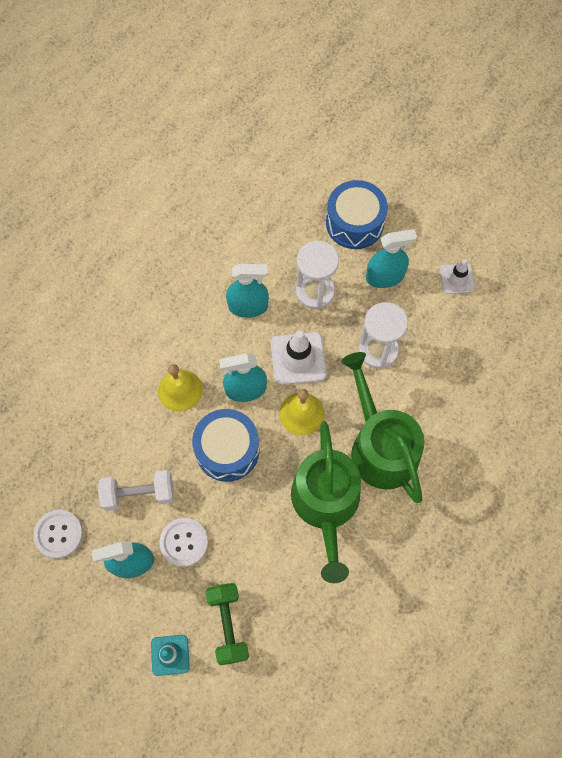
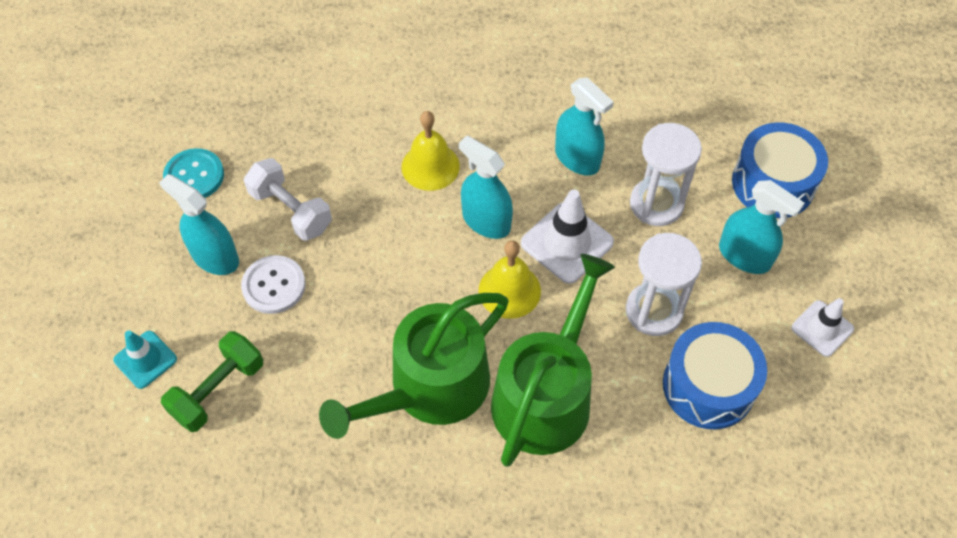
camera: 50 degrees right, 10 degrees down
white button [34,510,83,559] -> turquoise button [163,148,224,198]
blue drum [192,409,259,482] -> blue drum moved to [663,322,767,429]

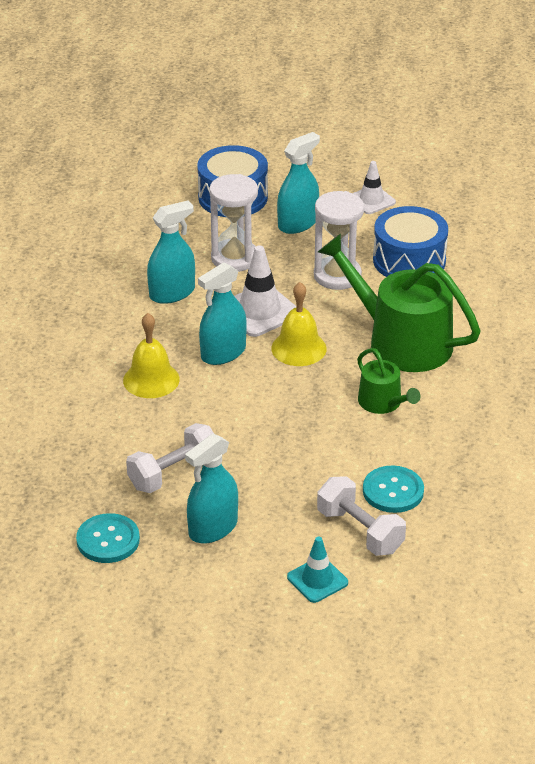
camera: 80 degrees left, 20 degrees down
green dumbbell [161,331,263,432] -> white dumbbell [317,476,406,556]
white button [241,255,305,314] -> none
green watering can [319,293,509,439] -> green watering can [357,348,420,414], size x0.51
none -> turquoise button [363,466,424,513]

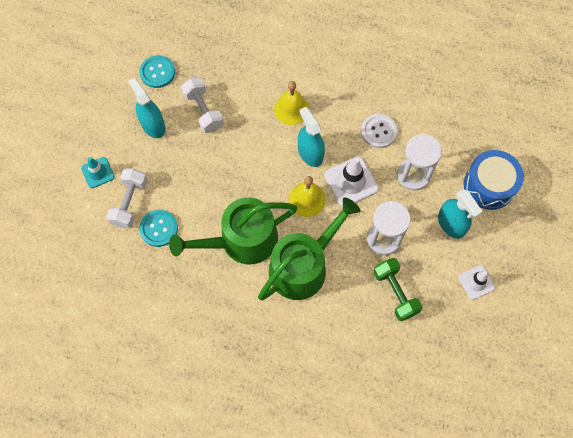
camera: 100 degrees right, 30 degrees up
turquoise spray bottle [147,201,195,304] -> white button [361,114,398,148]
white dumbbell [317,476,406,556] -> white dumbbell turned 45 degrees counterclockwise [106,168,148,228]
green watering can [357,348,420,414] -> green watering can [169,197,297,265], size x1.97
blue drum [373,206,448,277] -> green dumbbell [373,258,423,321]

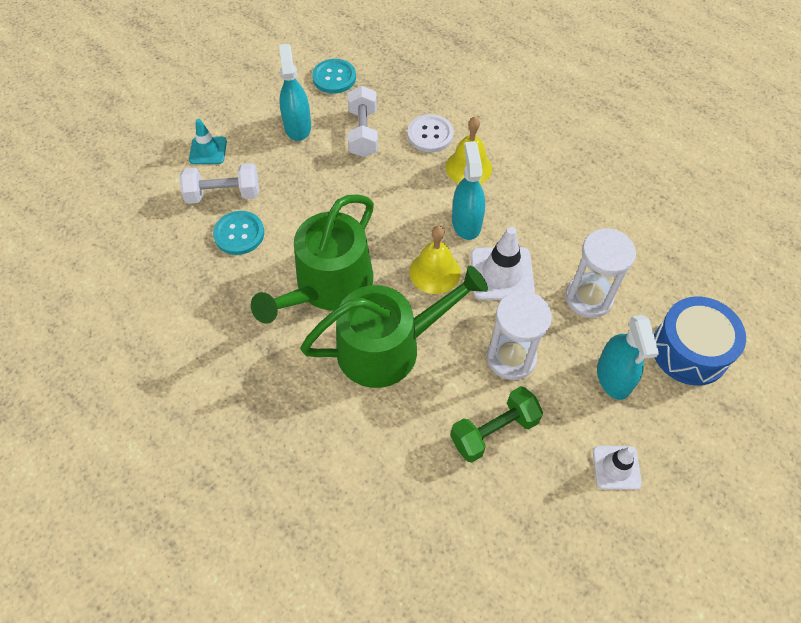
camera: 25 degrees right, 10 degrees down
white dumbbell [106,168,148,228] -> white dumbbell turned 45 degrees clockwise [179,163,259,204]
green watering can [169,197,297,265] -> green watering can turned 60 degrees counterclockwise [251,194,374,324]
white button [361,114,398,148] -> white button moved to [407,114,454,152]
green dumbbell [373,258,423,321] -> green dumbbell turned 60 degrees clockwise [450,386,543,463]

